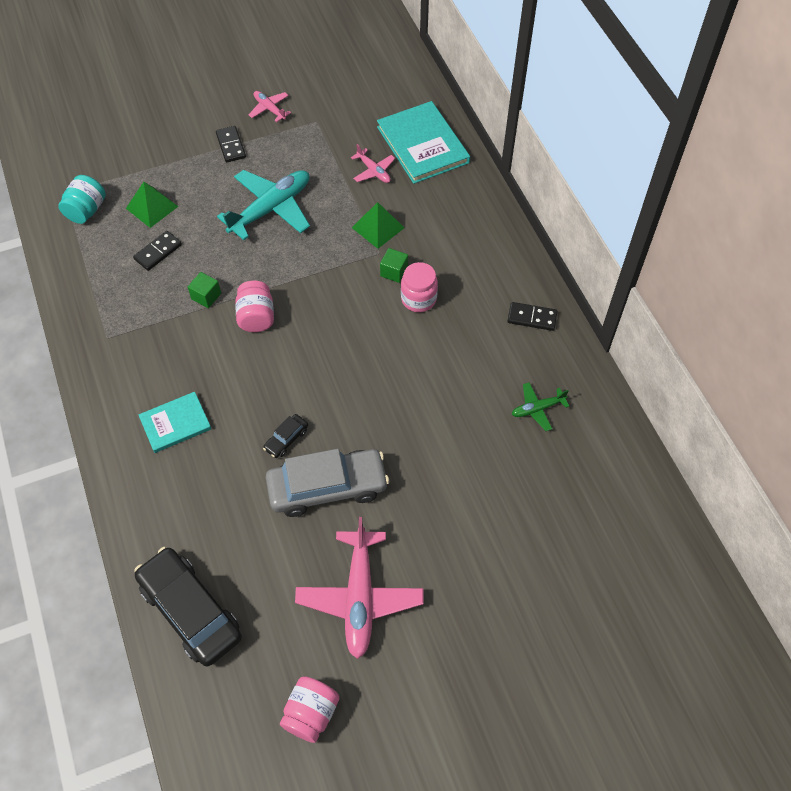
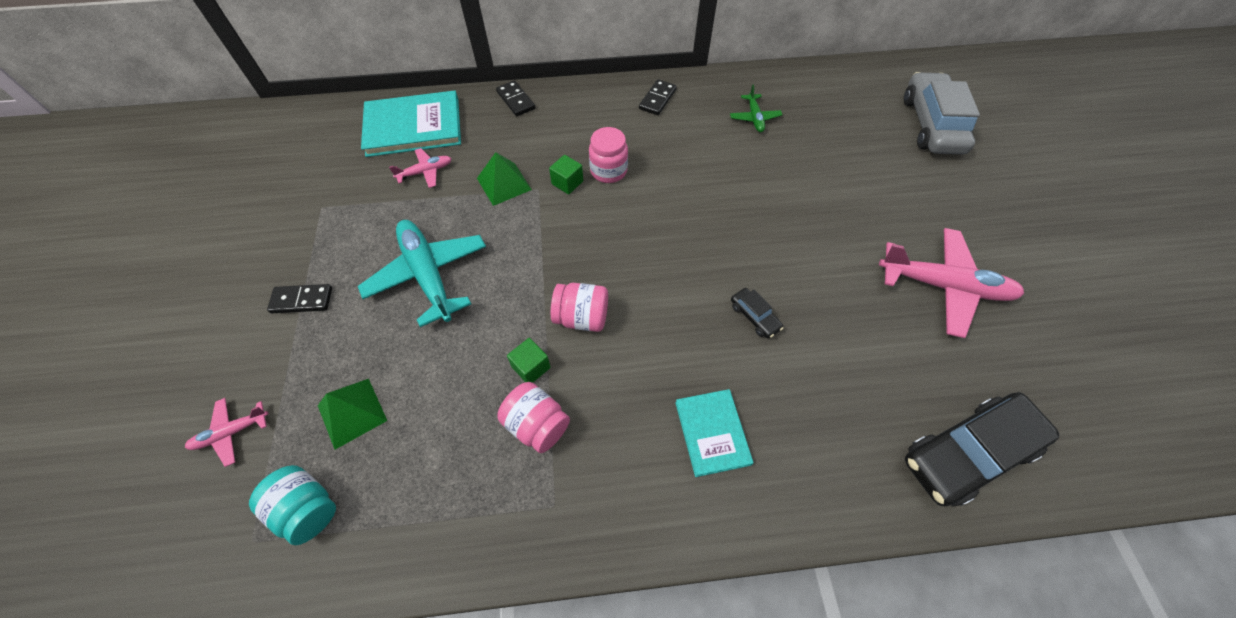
camera: 75 degrees left, 0 degrees up
black domino [133,231,182,271] -> black domino moved to [496,81,535,116]
pink plane [248,91,291,122] -> pink plane moved to [185,398,268,467]
grey car [266,449,389,517] -> grey car moved to [904,72,980,154]
pink jar [280,676,339,743] -> pink jar moved to [498,382,570,453]

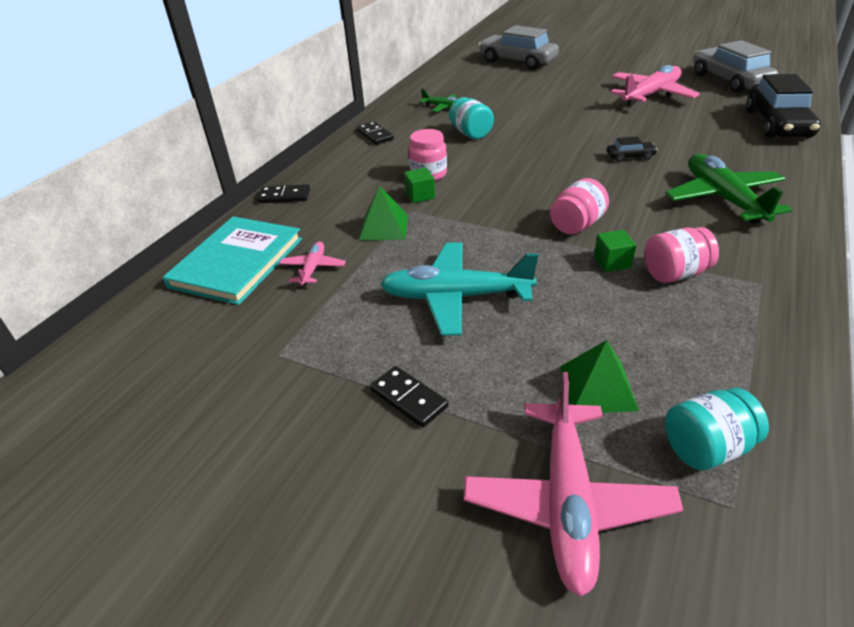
camera: 55 degrees left, 20 degrees down
pink plane [185,398,268,467] -> pink plane [464,372,683,597], size x2.02
black domino [267,284,332,313] -> black domino turned 75 degrees counterclockwise [370,366,448,428]
turquoise book [675,389,753,477] -> green plane [665,154,792,224]
none -> turquoise jar [449,97,494,139]
none -> grey car [693,40,778,93]

